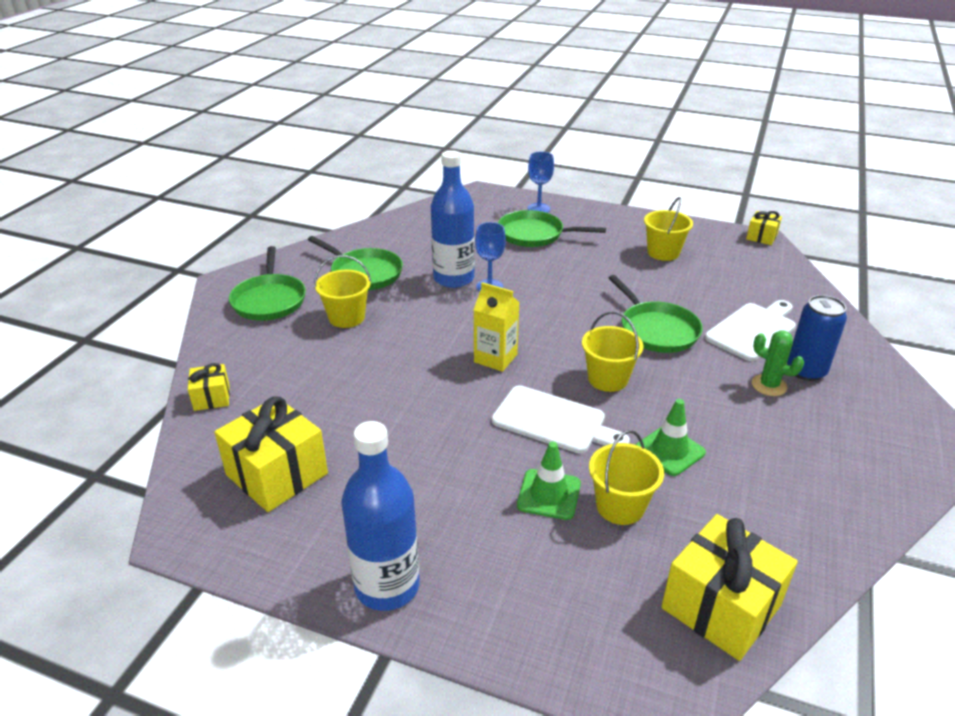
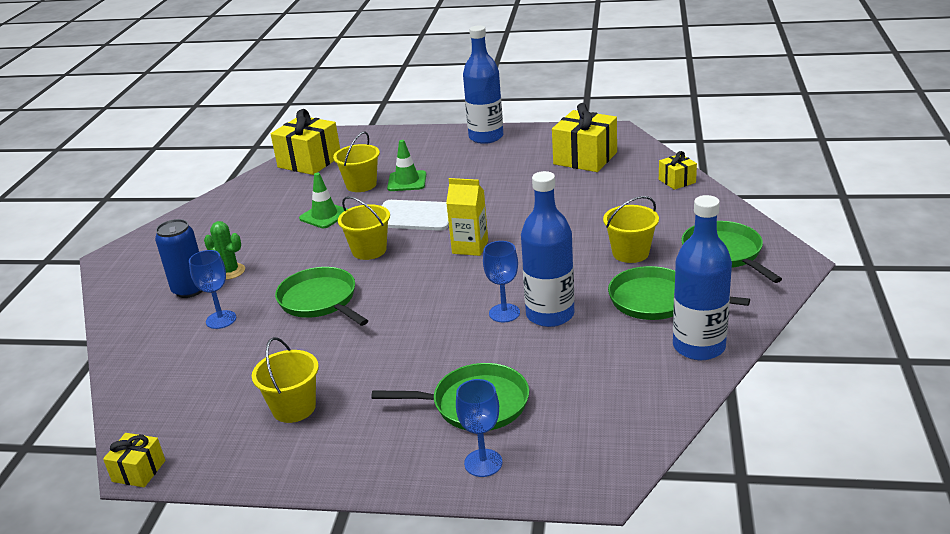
camera: 170 degrees right, 5 degrees down
white cutting board [705,300,796,361] -> blue goblet [189,250,236,329]
none -> blue bottle [673,195,732,360]

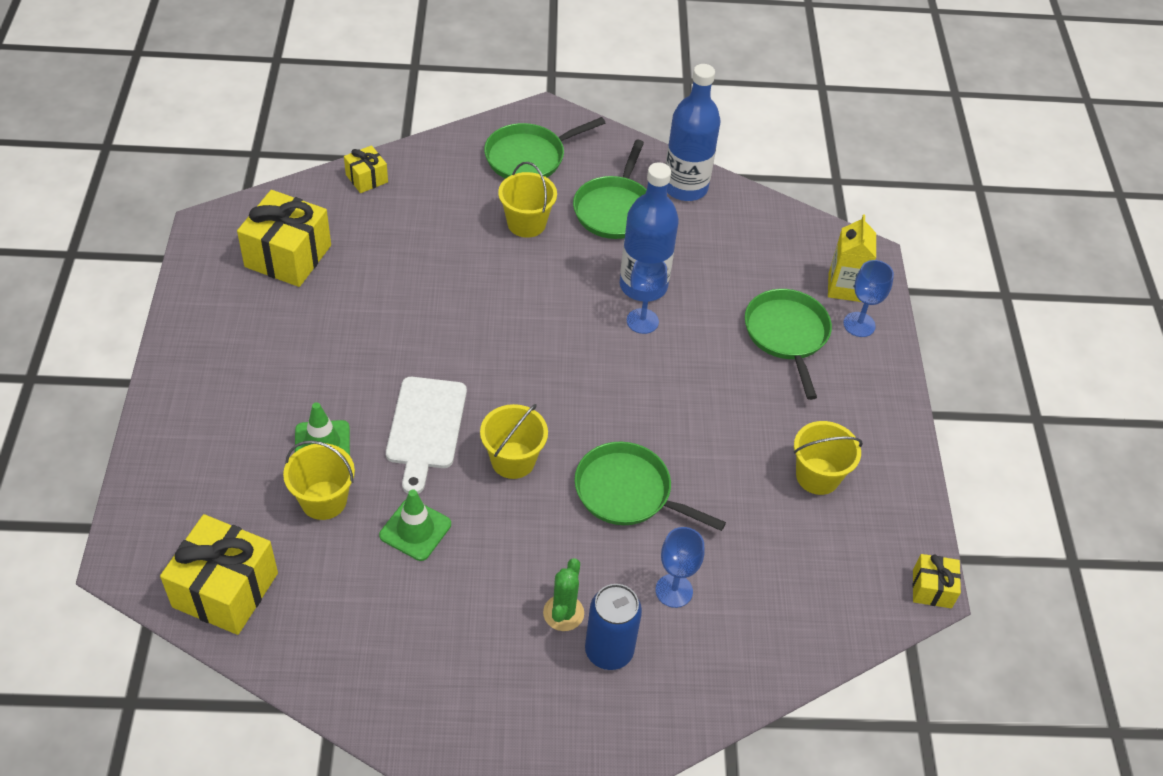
camera: 105 degrees left, 20 degrees up
green pan [275,267,368,326] -> green pan turned 75 degrees clockwise [574,442,726,531]
yellow carton [446,178,488,256] -> yellow carton moved to [828,215,876,302]
blue bottle [463,25,503,144] -> none

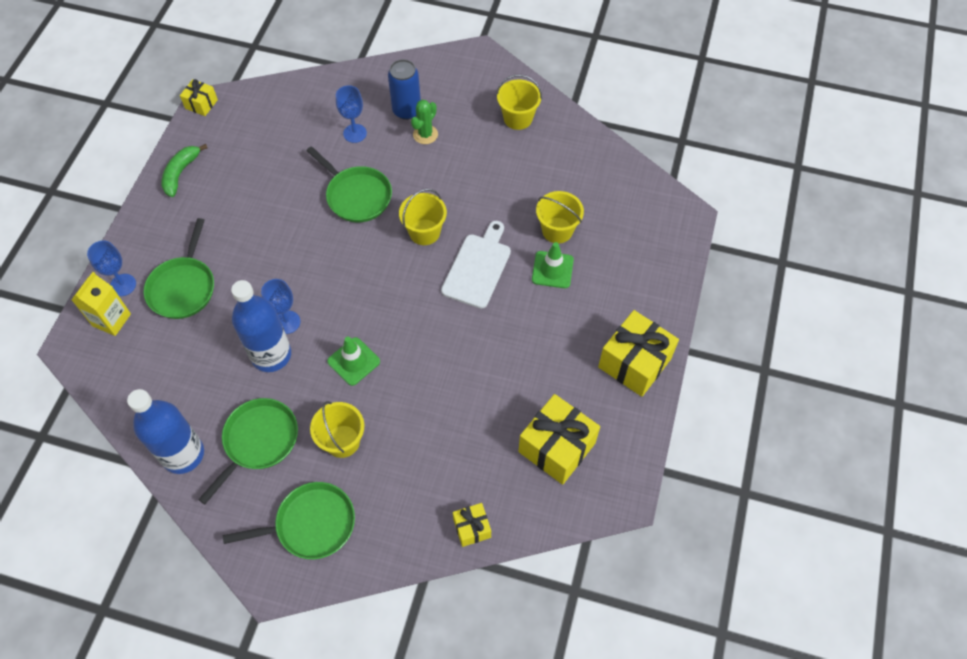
camera: 160 degrees left, 10 degrees up
yellow gift [160,514,278,635] -> yellow gift moved to [598,310,679,397]
green traffic cone [379,489,451,561] -> green traffic cone moved to [327,337,380,386]
yellow bucket [794,421,863,495] -> yellow bucket moved to [496,75,542,130]
none -> green banana [161,144,207,197]

